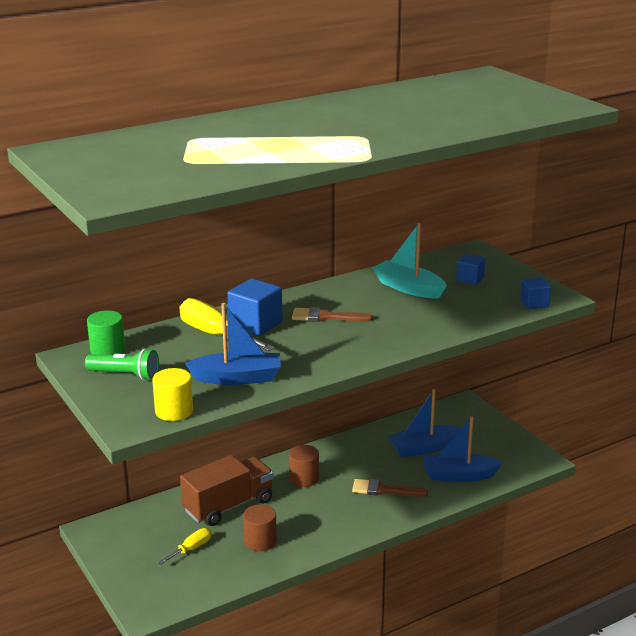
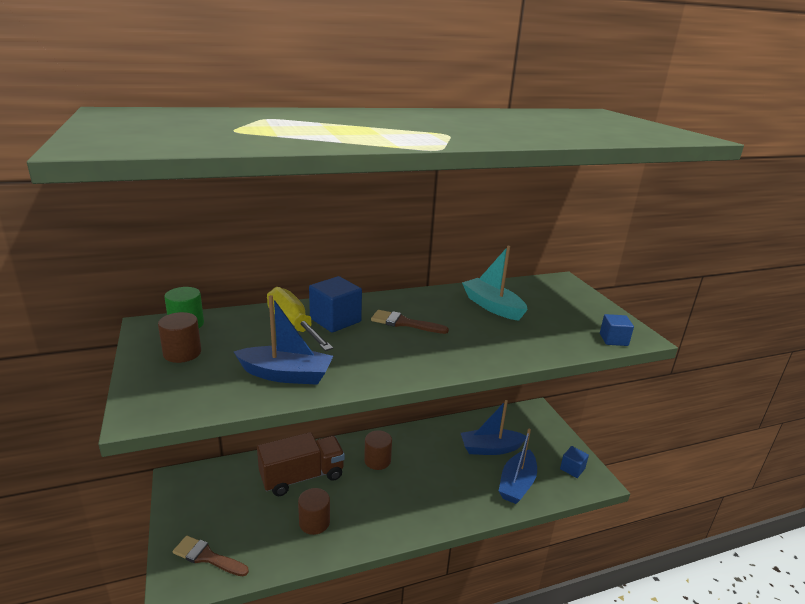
camera: 10 degrees right, 0 degrees up
green flashlight [85,348,159,380] -> brown cylinder [158,312,201,363]
yellow cylinder [152,368,193,421] -> none
yellow screwdriver [158,528,211,565] -> none
brown brush [352,479,428,497] -> brown brush moved to [173,536,249,576]
blue boat [423,416,502,482] -> blue boat turned 75 degrees counterclockwise [499,429,537,504]
blue cube [456,254,486,285] -> blue cube moved to [560,446,589,478]

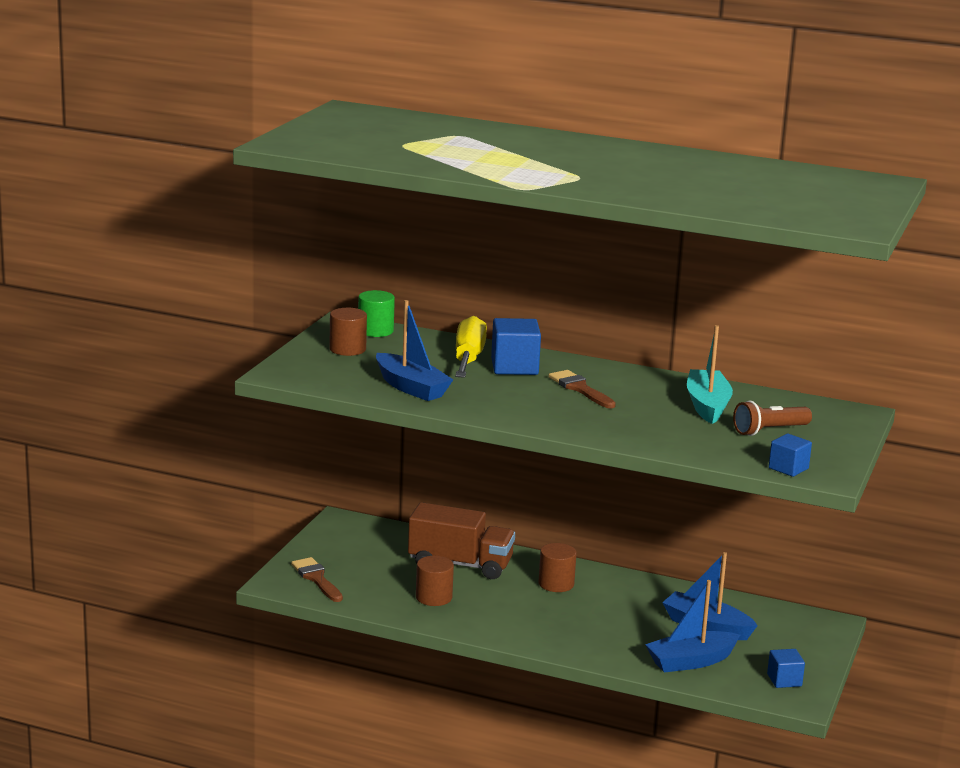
camera: 40 degrees right, 5 degrees down
none -> brown flashlight [733,401,812,436]

